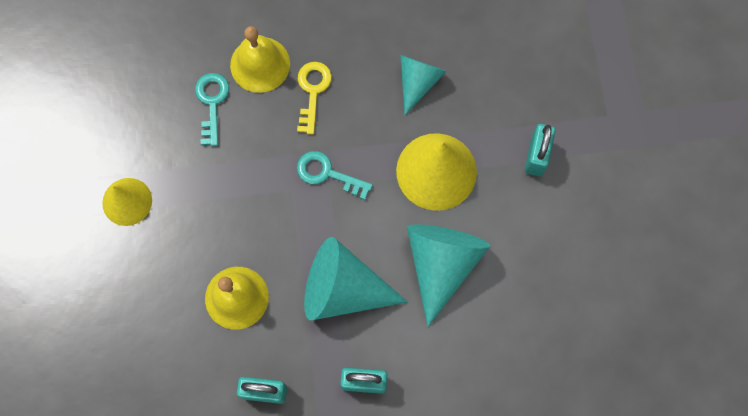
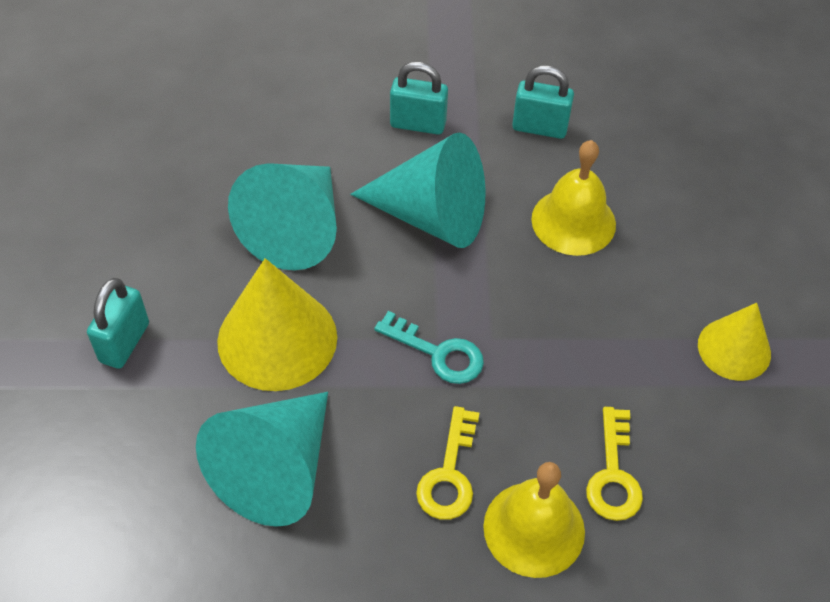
camera: 175 degrees left, 20 degrees down
turquoise key [195,73,229,146] -> yellow key [586,407,643,521]
turquoise cone [400,55,447,115] -> turquoise cone [196,392,328,527], size x1.63

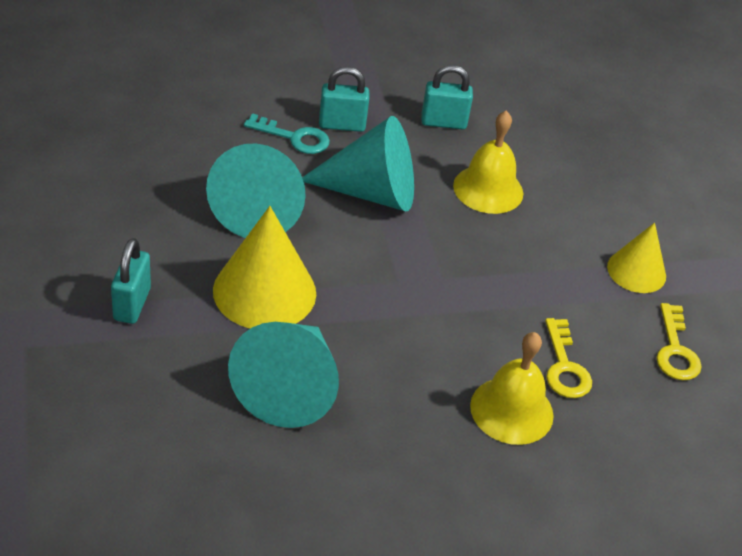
camera: 15 degrees left, 10 degrees down
turquoise key [374,311,484,384] -> turquoise key moved to [244,113,330,154]
yellow key [416,406,479,520] -> yellow key moved to [657,303,702,380]

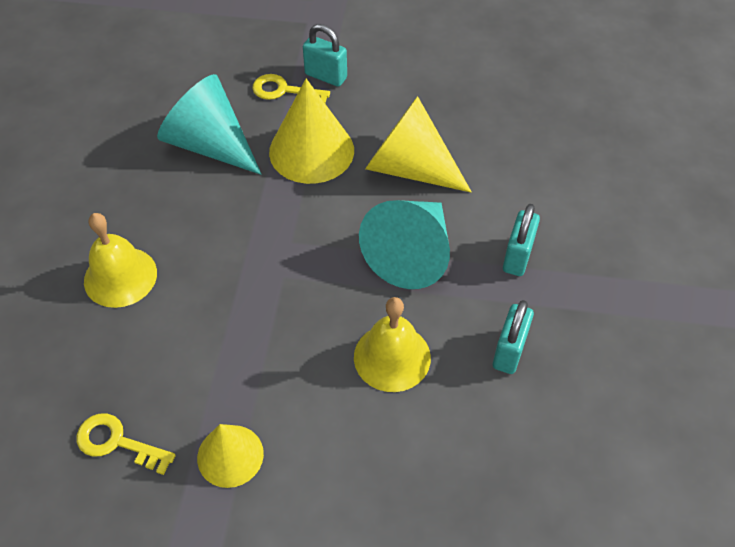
camera: 115 degrees right, 10 degrees up
turquoise cone [206,144,306,238] -> yellow cone [365,96,472,193]
turquoise key [244,113,330,154] -> none
yellow key [545,318,592,398] -> yellow key moved to [252,74,330,103]

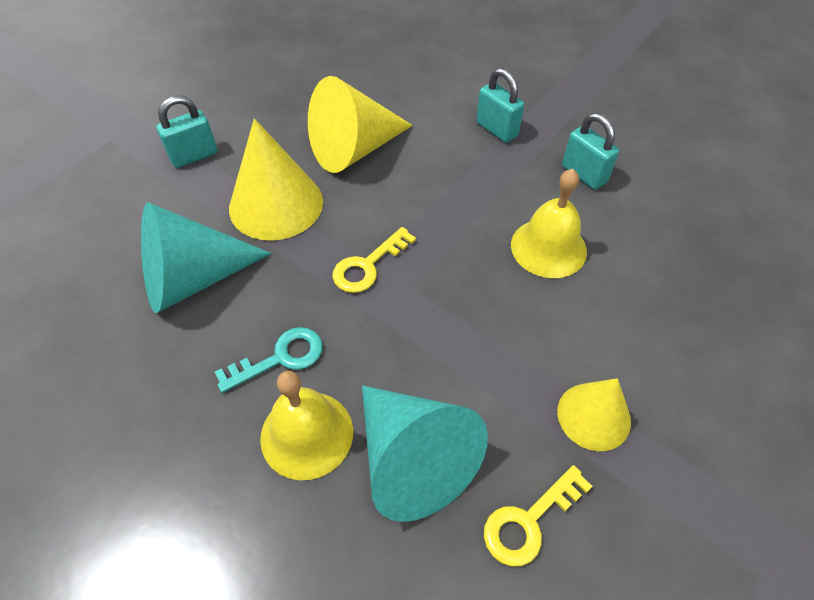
camera: 60 degrees left, 0 degrees up
yellow key [252,74,330,103] -> yellow key moved to [332,227,416,293]
turquoise cone [359,200,450,289] -> turquoise cone moved to [362,385,488,522]
none -> turquoise key [215,327,323,393]

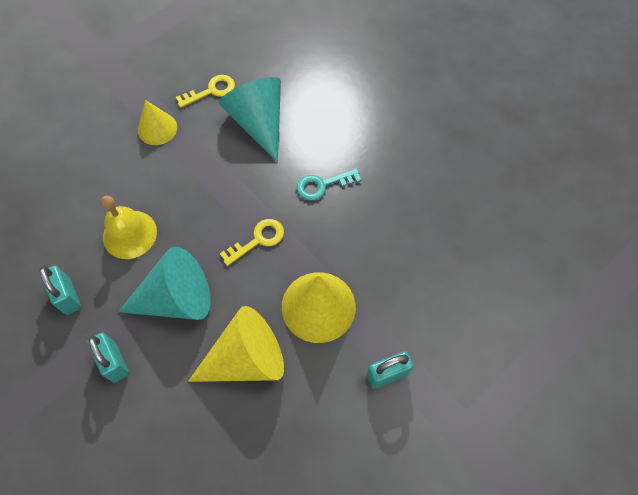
camera: 170 degrees left, 10 degrees up
turquoise cone [141,202,272,313] -> turquoise cone moved to [118,246,211,320]
yellow bell [260,371,353,480] -> none

